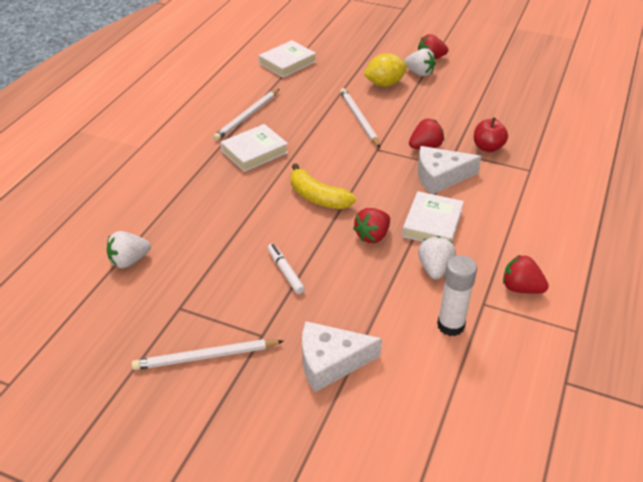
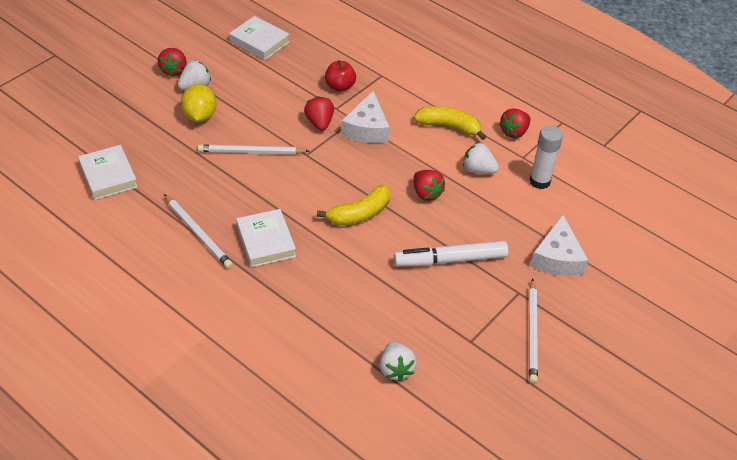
camera: 75 degrees left, 5 degrees up
white marker [267,243,305,294] -> white marker [394,241,508,267], size x1.80
white book [402,191,464,242] -> white book moved to [229,16,290,60]
none -> yellow banana [414,106,486,140]

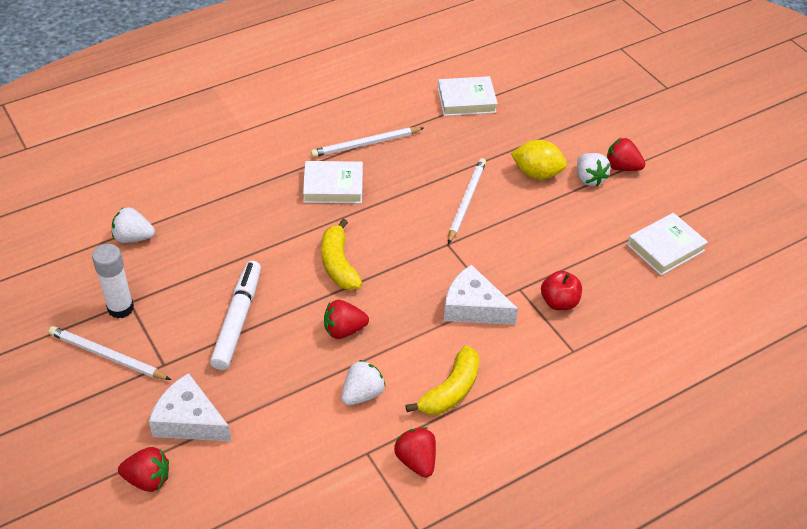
camera: 110 degrees right, 0 degrees up
red strawberry [304,96,334,131] -> red strawberry moved to [118,447,169,492]
white glue stick [529,125,563,189] -> white glue stick moved to [92,244,134,319]

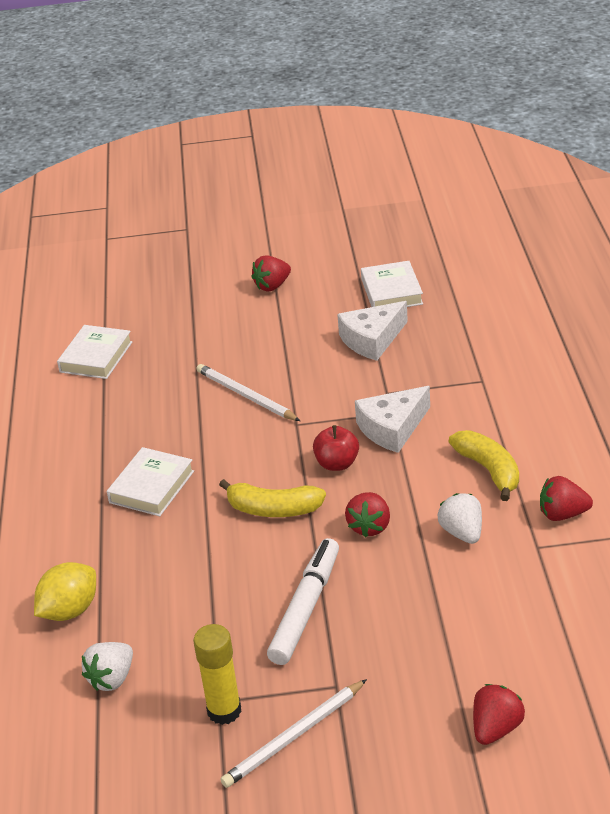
camera: 60 degrees left, 10 degrees down
white glue stick [92,244,134,319] -> yellow glue stick [193,624,241,725]
white cheese [149,373,232,442] -> white cheese moved to [337,301,408,361]
white marker [210,261,261,370] -> white marker turned 75 degrees clockwise [267,538,339,665]
white pencil [311,127,423,157] -> none
yellow lemon [511,140,567,179] -> yellow lemon moved to [34,562,96,621]
red apple [541,271,582,310] -> red apple moved to [313,425,359,471]
white strawberry [577,153,611,187] -> none

